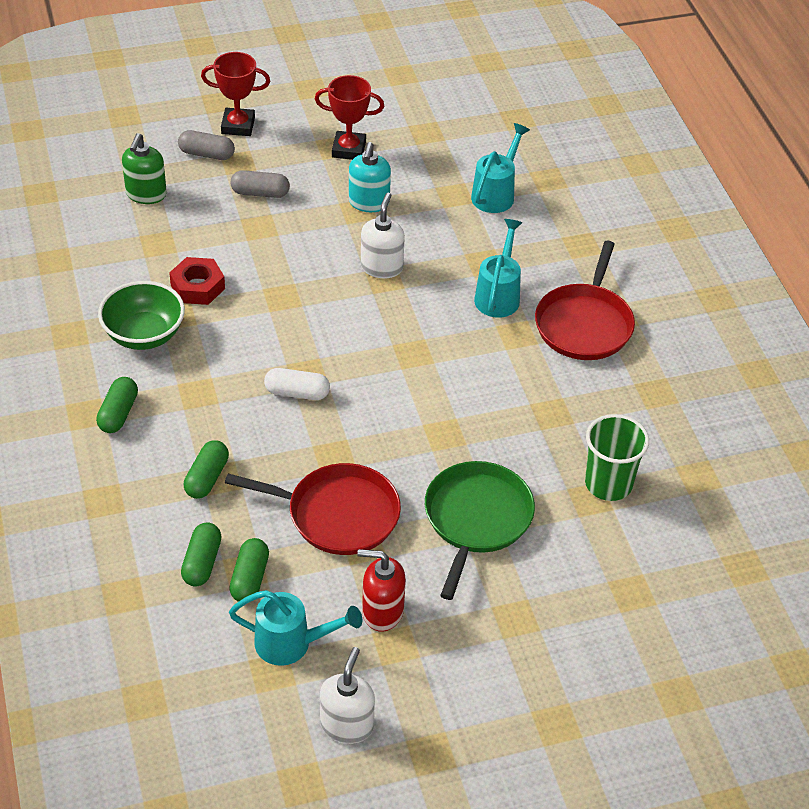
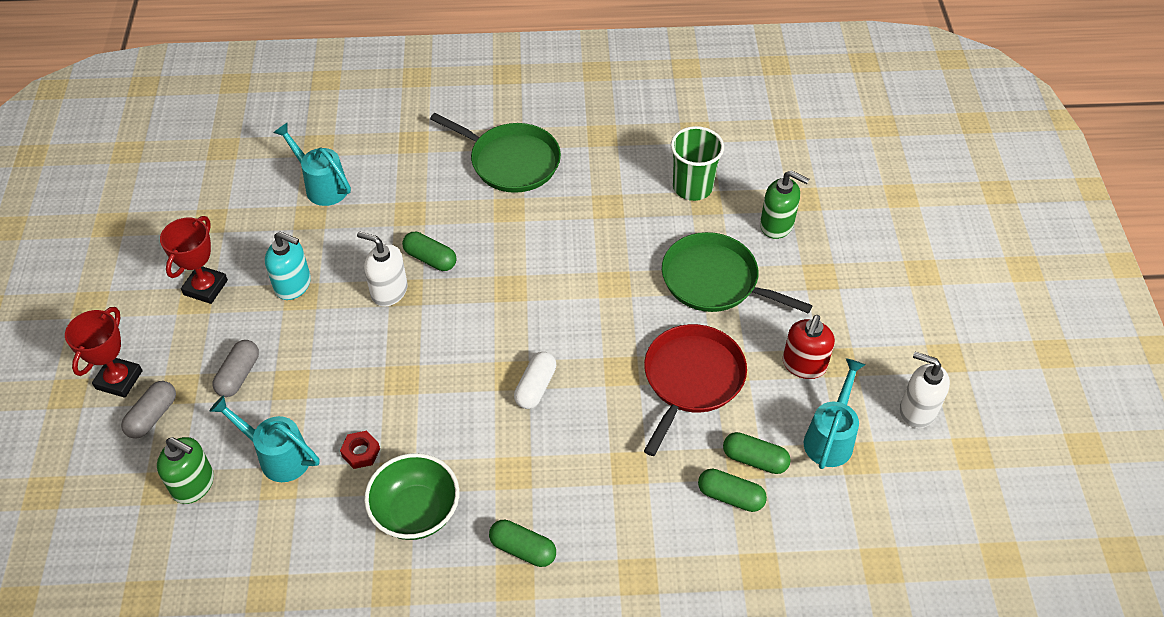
camera: 75 degrees left, 5 degrees up
red nut [169,257,225,305] -> red nut [340,431,380,469], size x0.65
green capsule [184,440,229,499] -> green capsule moved to [402,232,457,271]
turquoise watering can [474,219,522,318] -> turquoise watering can moved to [209,395,319,482]
red pan [535,241,635,360] -> green pan [430,113,561,193]
none -> green soap dispenser [760,170,809,239]

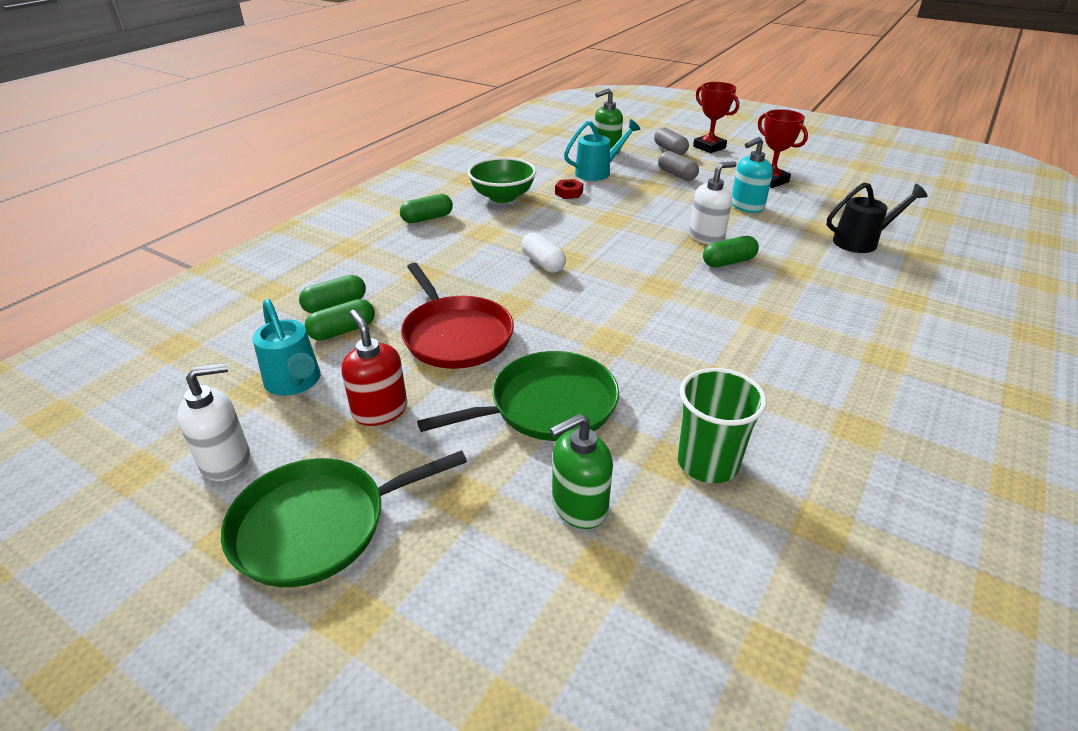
camera: 125 degrees right, 15 degrees down
turquoise watering can [273,123,351,206] -> black watering can [827,182,928,253]
green pan [430,113,561,193] -> green pan moved to [221,450,467,587]

